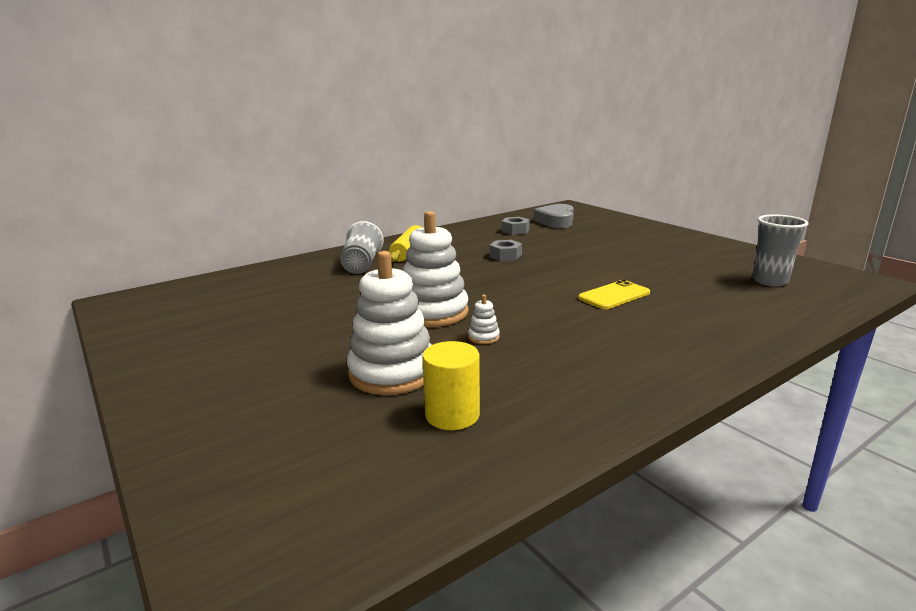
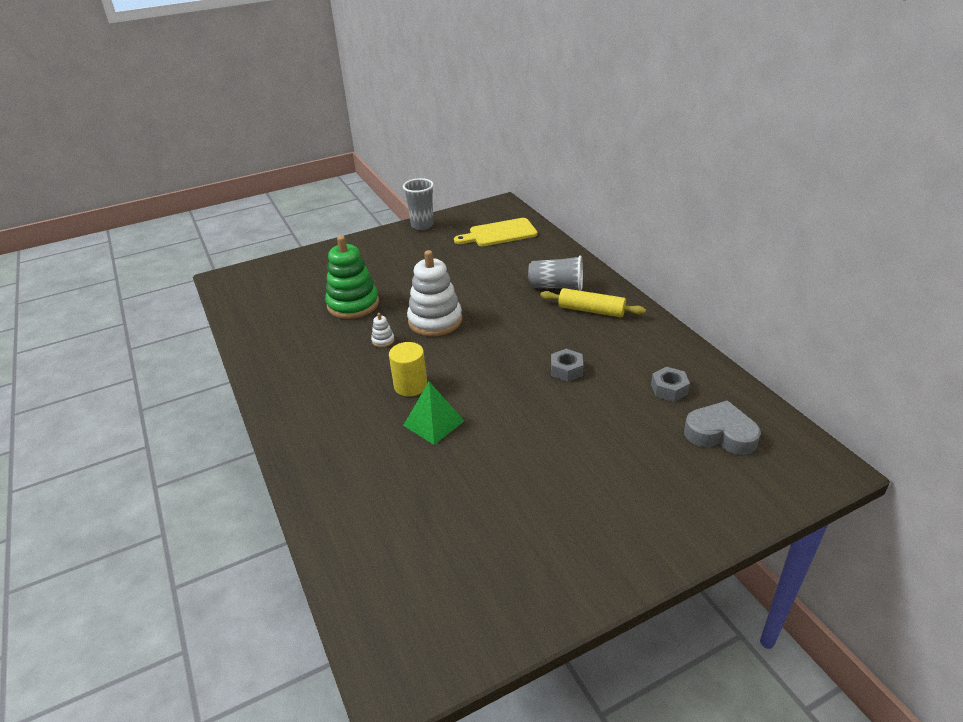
camera: 100 degrees right, 15 degrees up
white stacking toy [347,251,431,395] -> green stacking toy [325,236,379,319]
yellow cylinder [422,341,480,430] -> yellow cylinder moved to [389,342,427,396]
yellow phone [578,280,650,309] -> green pyramid [403,382,464,445]
grey cup [752,214,809,287] -> grey cup moved to [403,178,434,230]
none -> yellow cutting board [454,218,538,246]

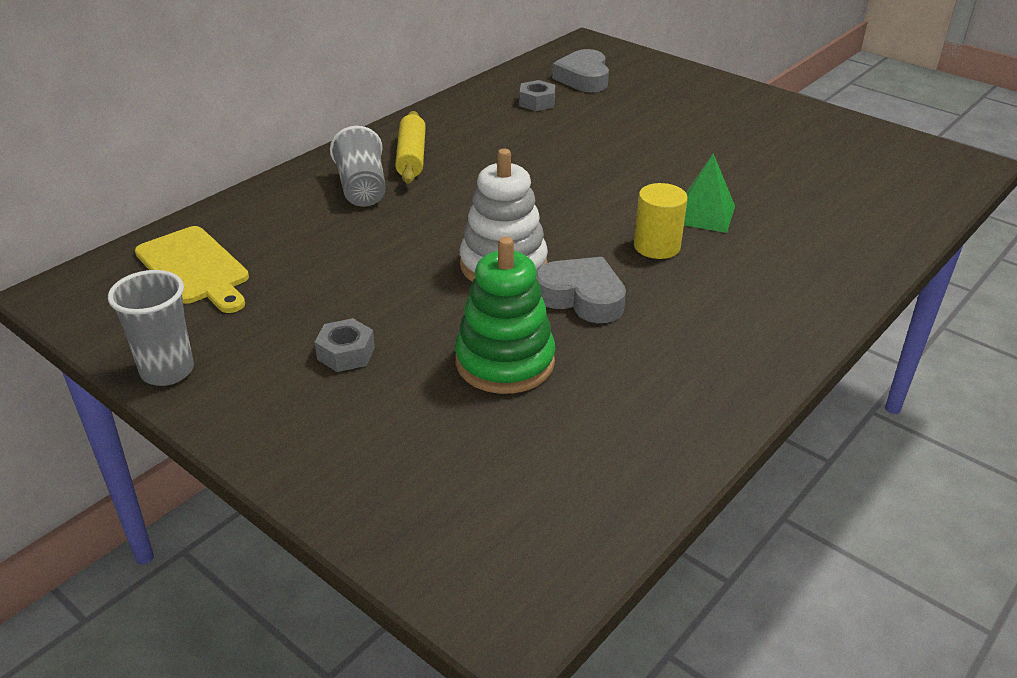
camera: 115 degrees left, 0 degrees up
white stacking toy [371,313,395,348] -> grey heart [536,257,626,323]
grey nut [551,349,584,382] -> grey nut moved to [315,318,375,372]

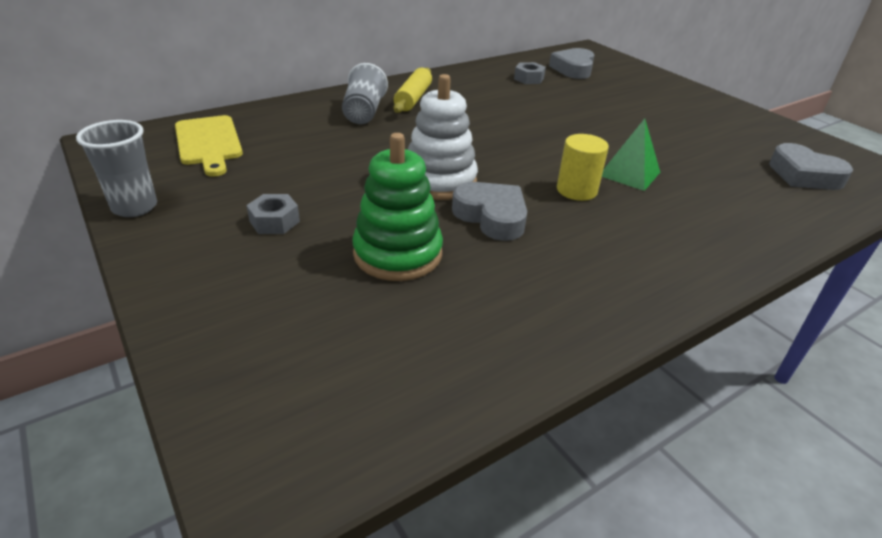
camera: 15 degrees right, 0 degrees up
none -> grey heart [769,143,853,190]

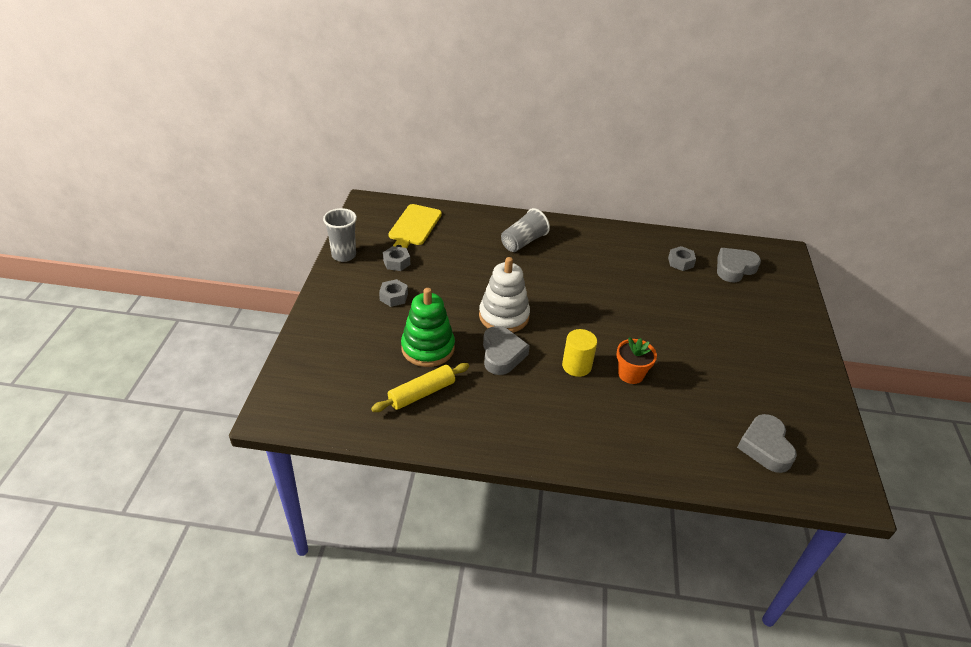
camera: 40 degrees right, 5 degrees up
yellow rolling pin [393,67,432,113] -> yellow rolling pin moved to [371,363,469,412]
green pyramid [602,118,660,191] -> orange flower pot [617,337,657,384]
none -> grey nut [383,246,410,271]

